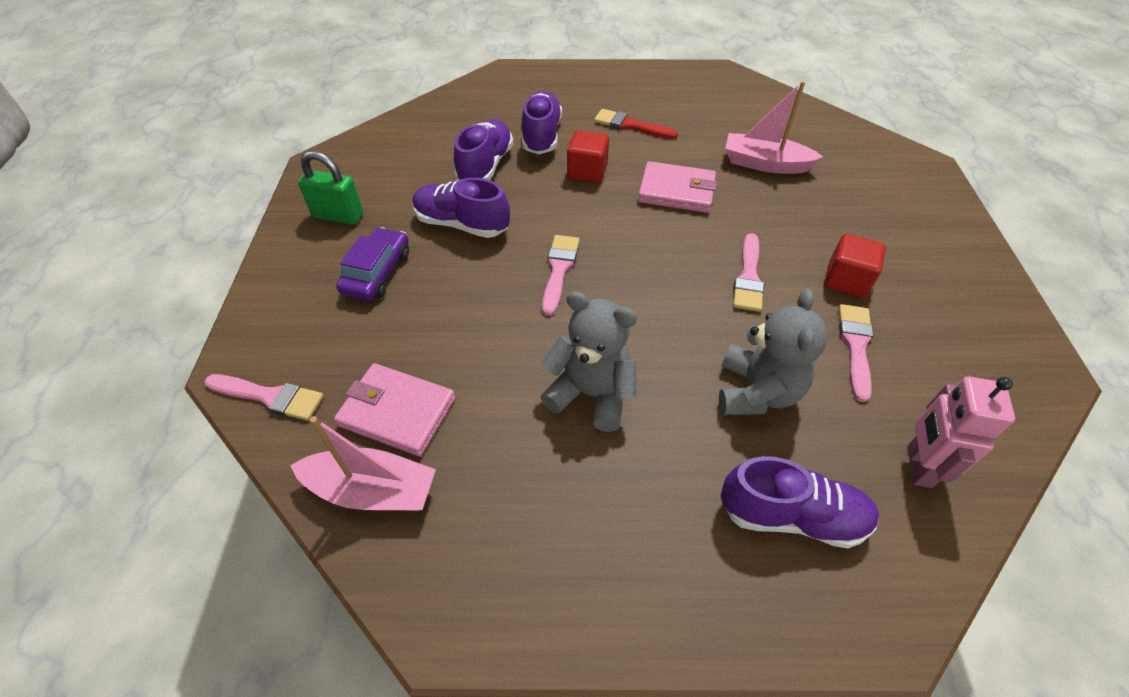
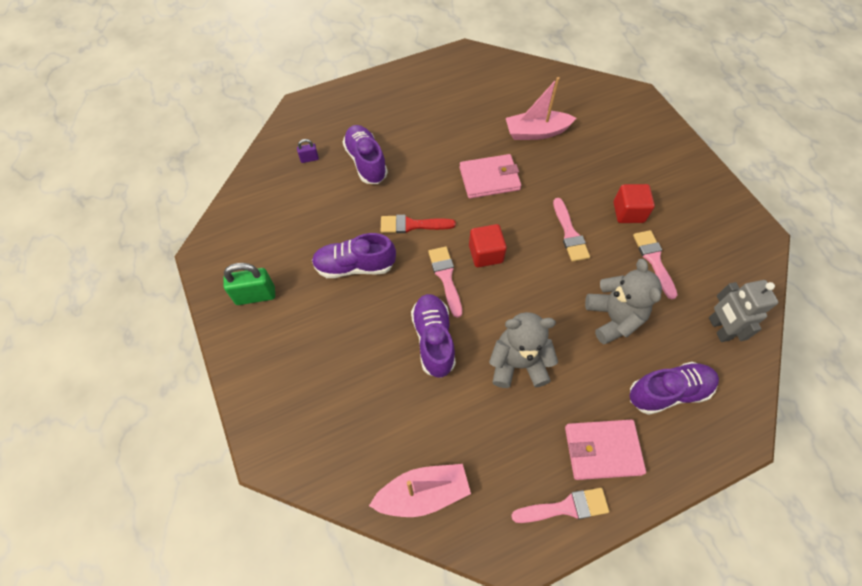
camera: 25 degrees left, 10 degrees up
pink brush [204,374,324,421] -> pink brush moved to [511,488,609,523]
pink wallet [334,363,455,456] -> pink wallet moved to [565,420,646,480]
purple car [336,227,409,301] -> none
purple shoe [454,119,513,180] -> purple shoe moved to [411,294,456,378]
red cube [567,130,609,183] -> red cube moved to [469,224,507,267]
red brush [594,109,678,139] -> red brush moved to [381,215,456,233]
pink robot [908,376,1015,488] -> grey robot [709,280,778,342]
none -> purple padlock [297,139,319,163]

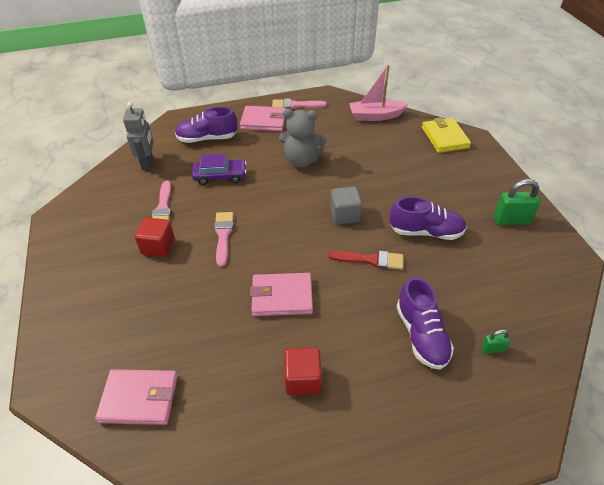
camera: 170 degrees left, 15 degrees down
purple padlock [297,139,319,163] -> green padlock [481,330,511,354]
purple shoe [411,294,456,378] -> none
pink brush [428,246,462,318] -> grey cube [330,187,362,224]
red cube [469,224,507,267] -> red cube moved to [284,347,322,395]
pink boat [506,77,576,140] -> none
grey teddy bear [585,259,662,344] -> purple car [192,154,247,185]
none -> pink wallet [95,369,178,425]
none -> yellow wallet [422,117,471,153]

